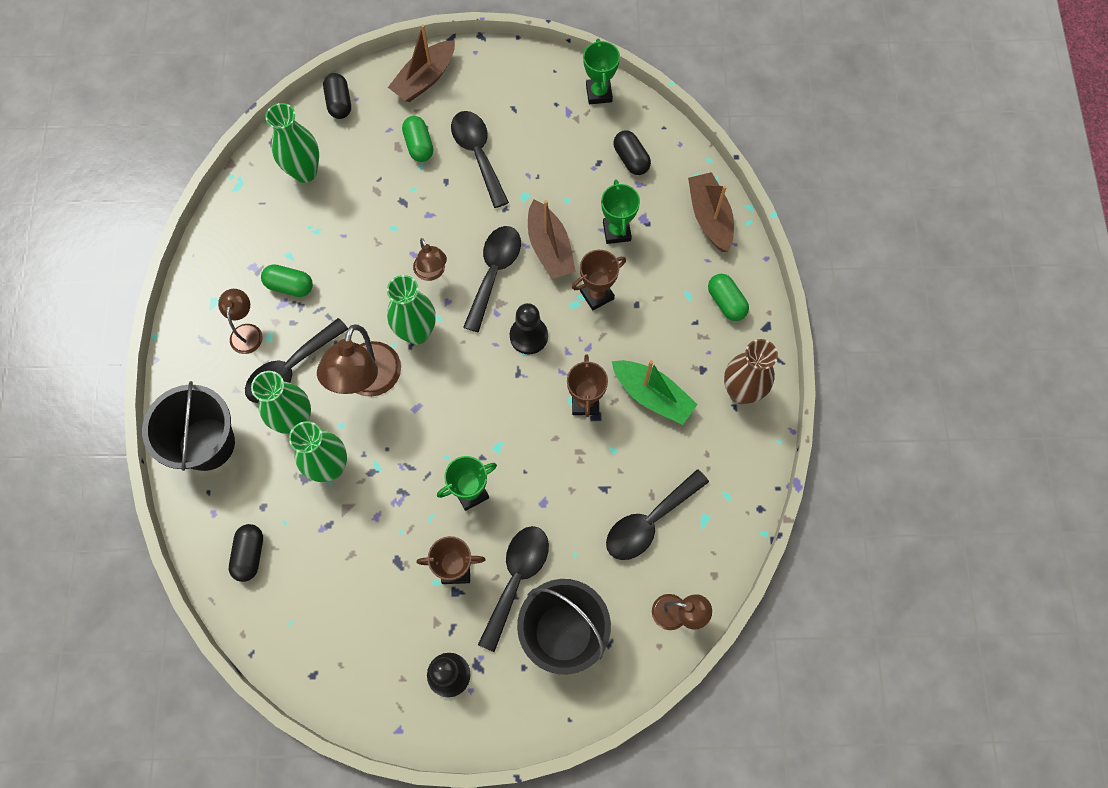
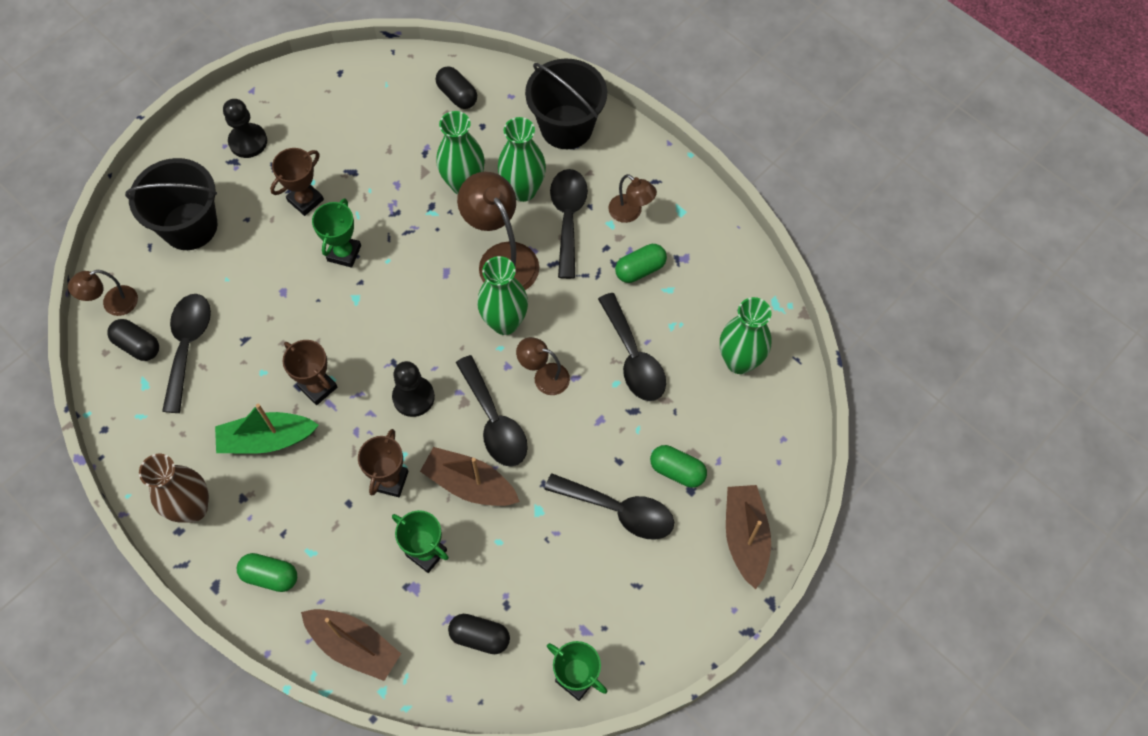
camera: 135 degrees right, 5 degrees down
black capsule [323,73,351,119] -> black capsule moved to [108,319,159,361]
black spoon [478,526,549,652] -> black spoon moved to [598,293,666,401]

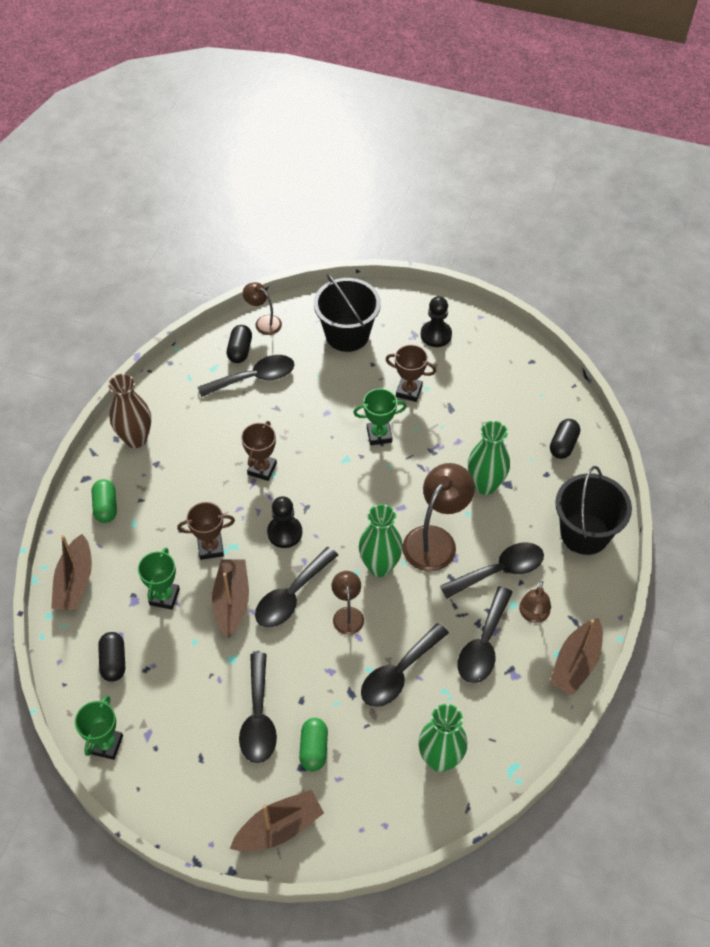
camera: 65 degrees right, 10 degrees down
green boat [215,404,319,454] -> none
green vase [498,117,546,202] -> none
green capsule [615,244,667,283] -> black spoon [458,586,513,683]
none -> brown boat [550,618,603,695]

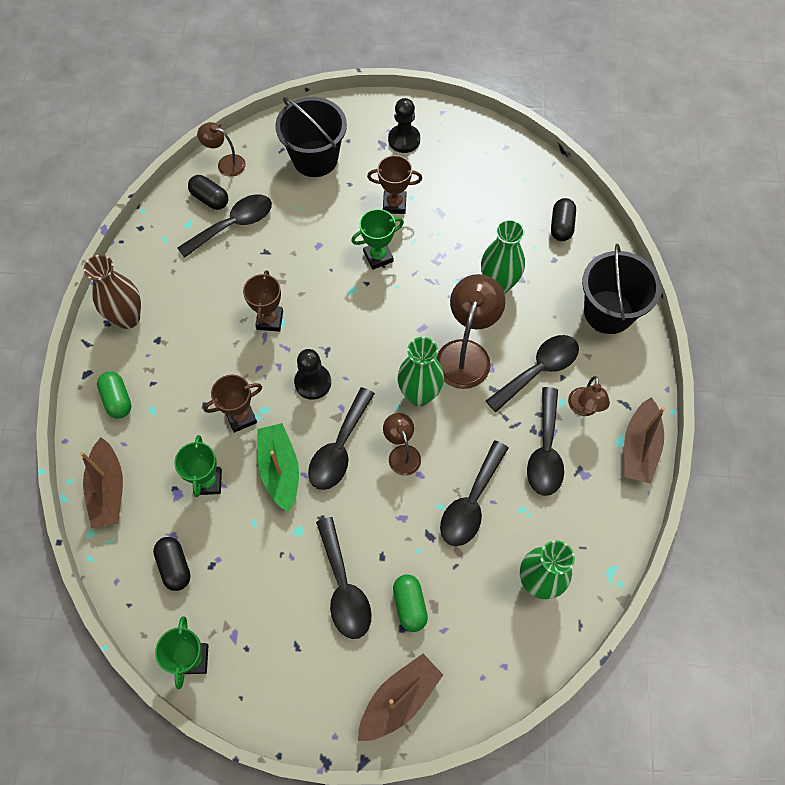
camera: 15 degrees left, 10 degrees up
brown boat [212,559,249,638] -> green boat [257,423,299,512]
black capsule [227,325,252,363] -> black capsule turned 45 degrees counterclockwise [188,175,228,210]

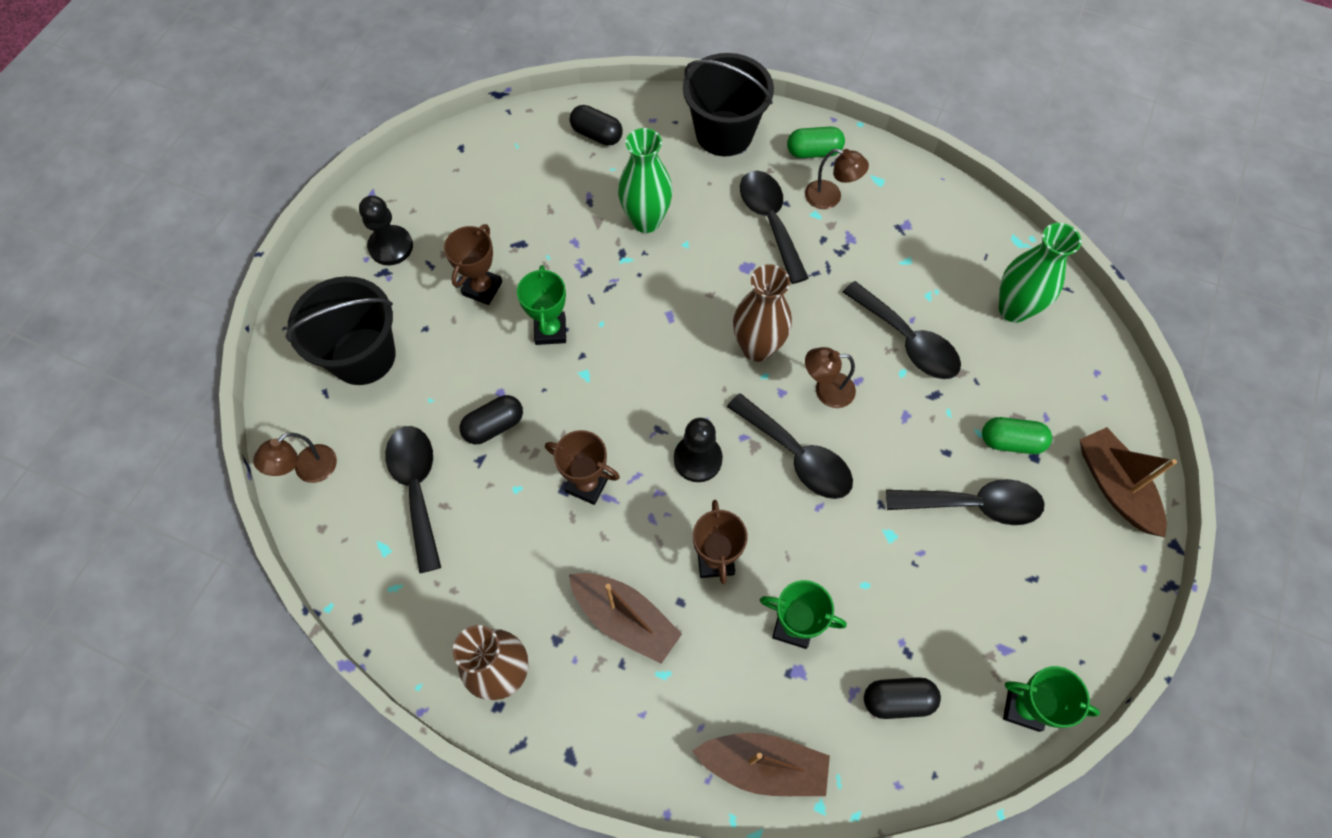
camera: 70 degrees left, 0 degrees up
green capsule [97,371,131,419] -> green capsule moved to [787,127,845,158]
black capsule [188,175,228,210] -> black capsule moved to [459,395,523,444]
green boat [257,423,299,512] -> none
green vase [397,337,444,406] -> brown vase [733,264,792,362]
brown lamp [436,274,505,389] -> none
black spoon [527,387,564,496] -> none
brown boat [624,397,665,484] -> brown boat moved to [569,573,682,664]

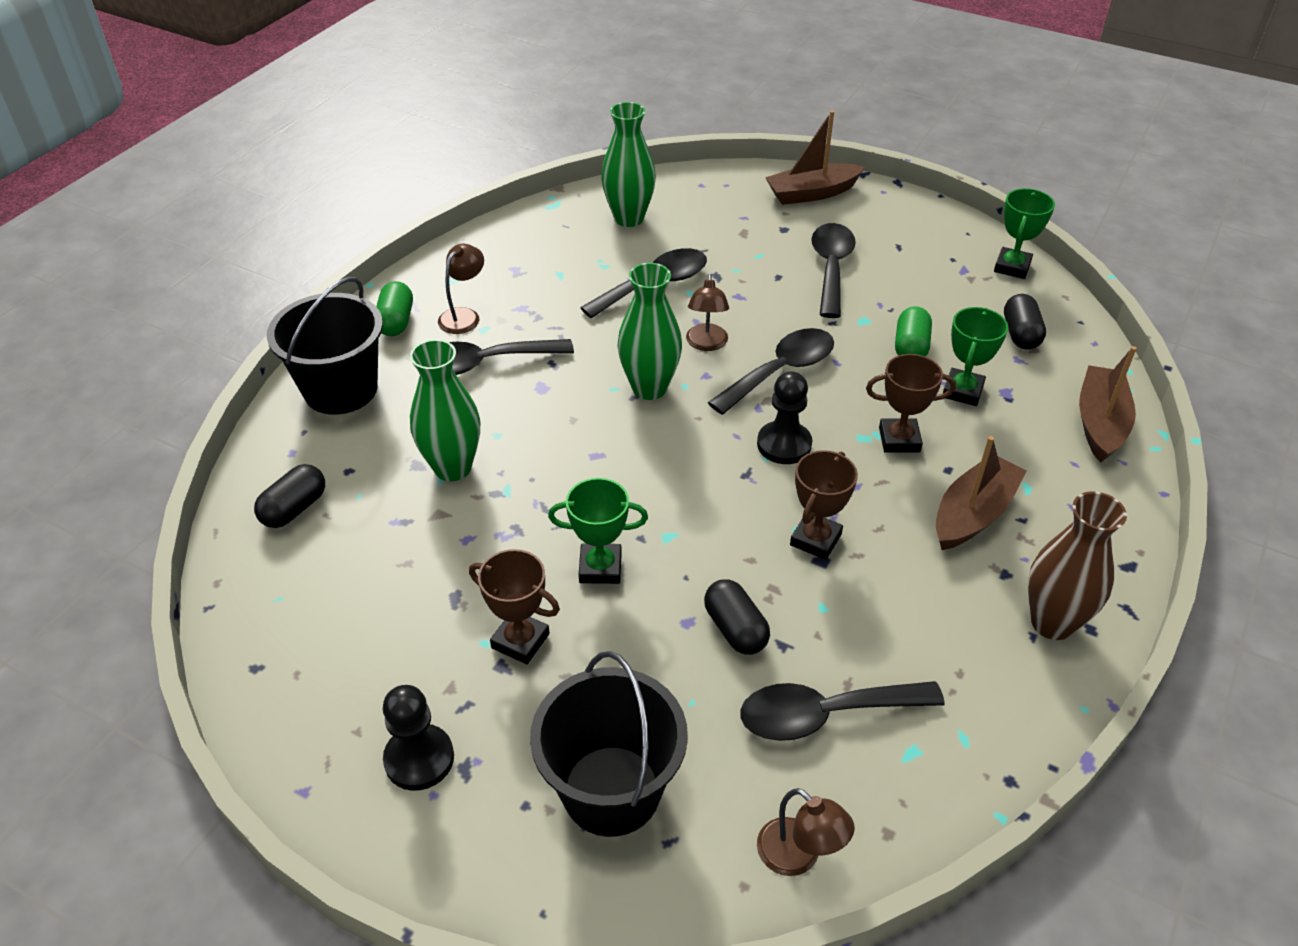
camera: 85 degrees left, 20 degrees down
brown vase [733,264,792,362] -> green vase [617,263,682,400]
green capsule [982,417,1052,454] -> green capsule moved to [895,306,932,357]

